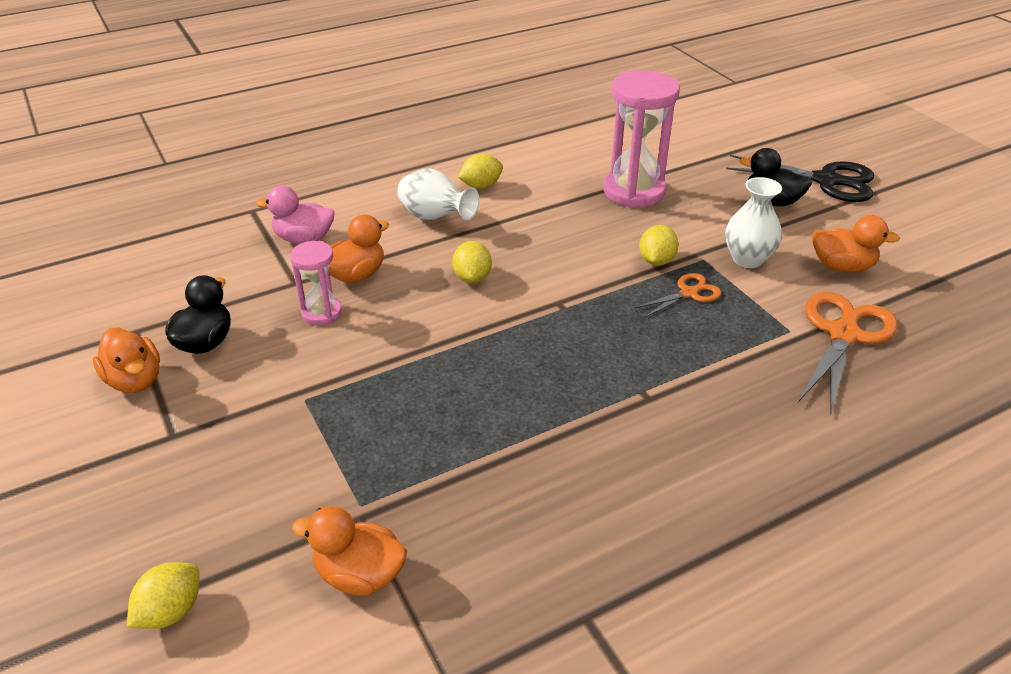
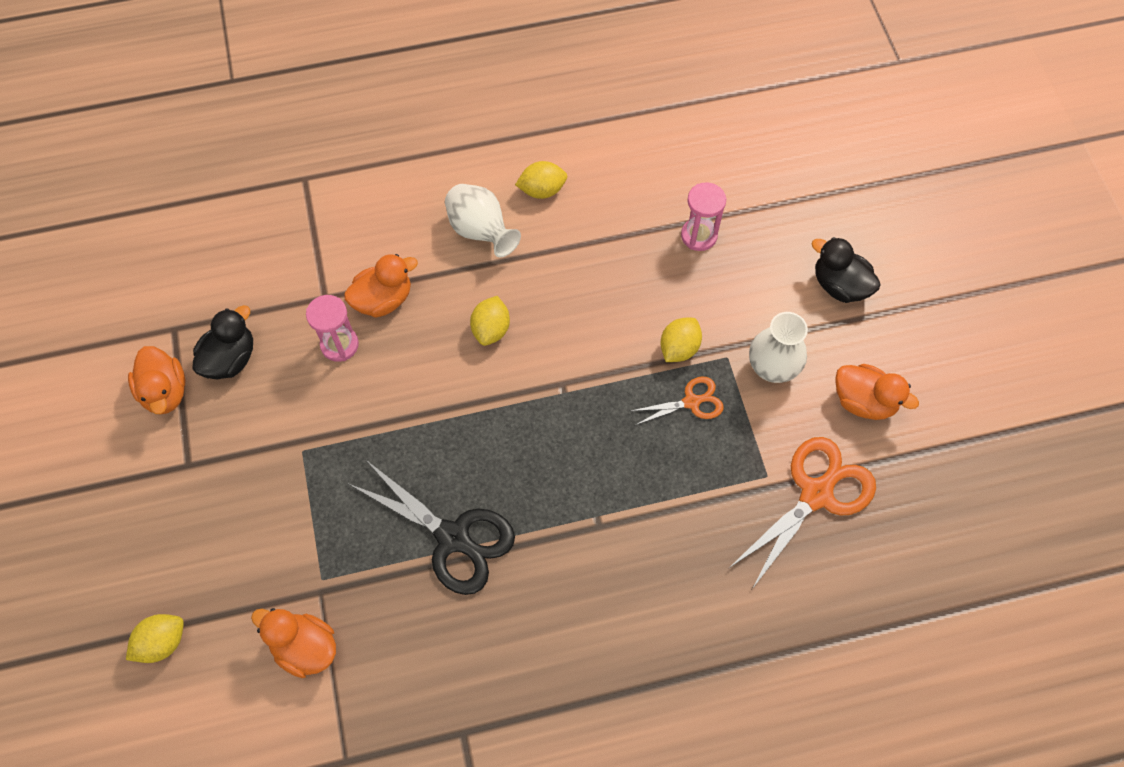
camera: 15 degrees right, 25 degrees up
pink duck [256,185,334,244] -> none
pink hourglass [603,70,680,208] -> pink hourglass [681,182,726,251], size x0.54
black scissors [726,155,874,202] -> black scissors moved to [347,459,515,595]

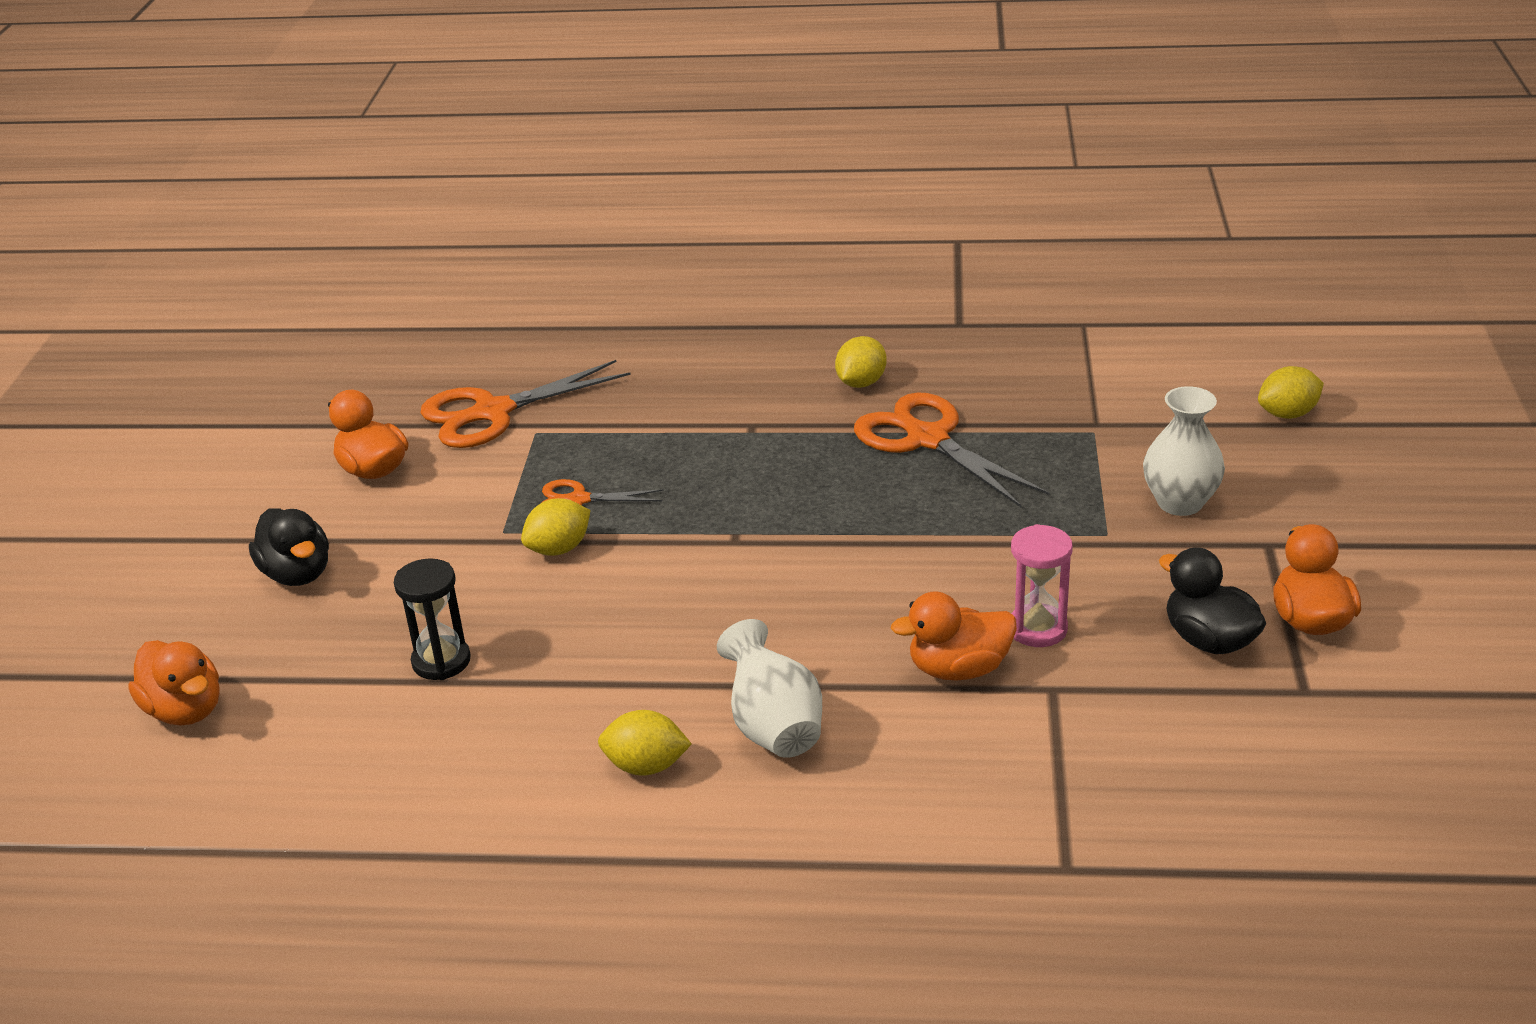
camera: 160 degrees left, 30 degrees down
black duck [192,305,253,379] -> black duck turned 90 degrees clockwise [1159,547,1266,654]
orange duck [251,608,336,678] -> orange duck moved to [128,640,220,726]
black scissors [347,459,515,595] -> orange scissors [854,392,1049,507]
yellow lemon [470,296,510,346] -> yellow lemon moved to [835,336,887,388]
pink hourglass [681,182,726,251] -> black hourglass [394,558,471,680]
white vase [749,312,808,383] -> white vase moved to [1143,386,1225,516]

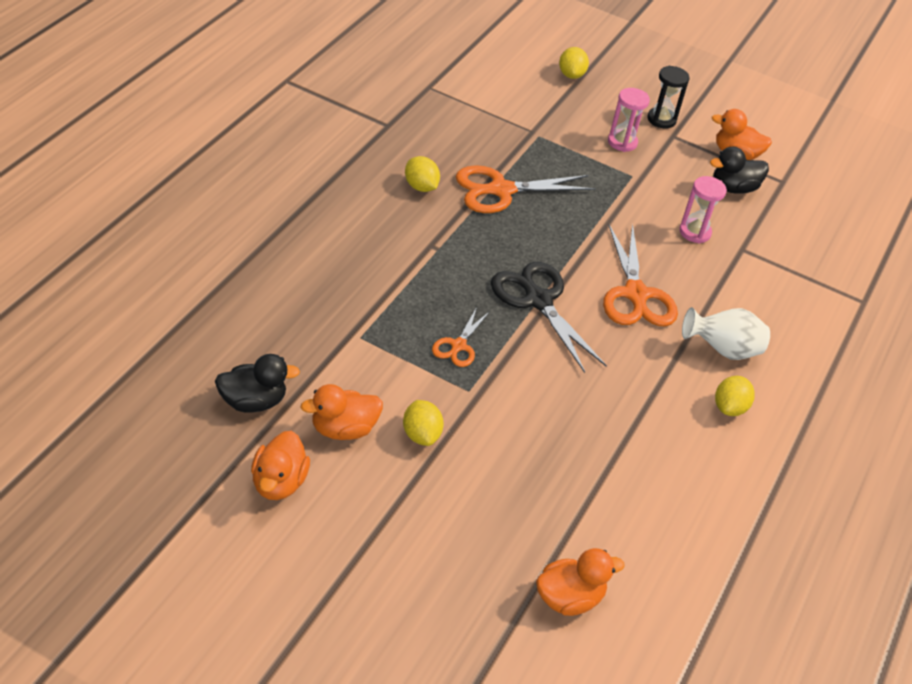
camera: 75 degrees left, 10 degrees up
black duck [249,508,329,586] -> black duck moved to [215,354,300,413]
black hourglass [394,558,471,680] -> black hourglass moved to [647,66,690,129]
orange scissors [420,360,631,448] -> orange scissors moved to [603,224,678,327]
yellow lemon [521,498,590,556] -> yellow lemon moved to [403,400,444,446]
orange duck [891,591,1017,680] -> orange duck moved to [251,431,310,500]
white vase [1143,386,1225,516] -> pink hourglass [608,88,650,152]
none -> black scissors [491,262,607,373]

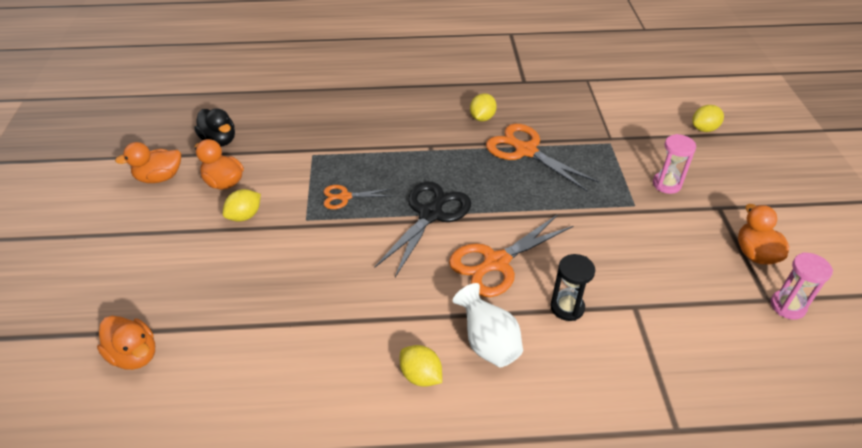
camera: 65 degrees right, 0 degrees up
black hourglass [647,66,690,129] -> black hourglass moved to [551,254,595,321]
pink hourglass [679,176,727,243] -> pink hourglass moved to [770,252,833,320]
black duck [710,147,769,194] -> none
yellow lemon [715,376,755,416] -> yellow lemon turned 45 degrees clockwise [400,345,442,387]

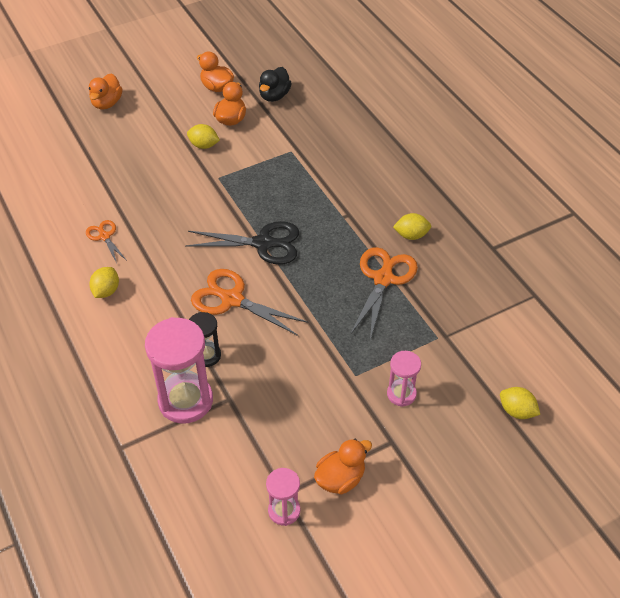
camera: 65 degrees right, 5 degrees up
orange duck [97,316,155,370] -> orange duck moved to [89,73,122,109]
orange scissors [324,185,392,209] -> orange scissors moved to [86,220,126,263]
white vase [453,283,523,367] -> none
none -> pink hourglass [145,317,213,424]

